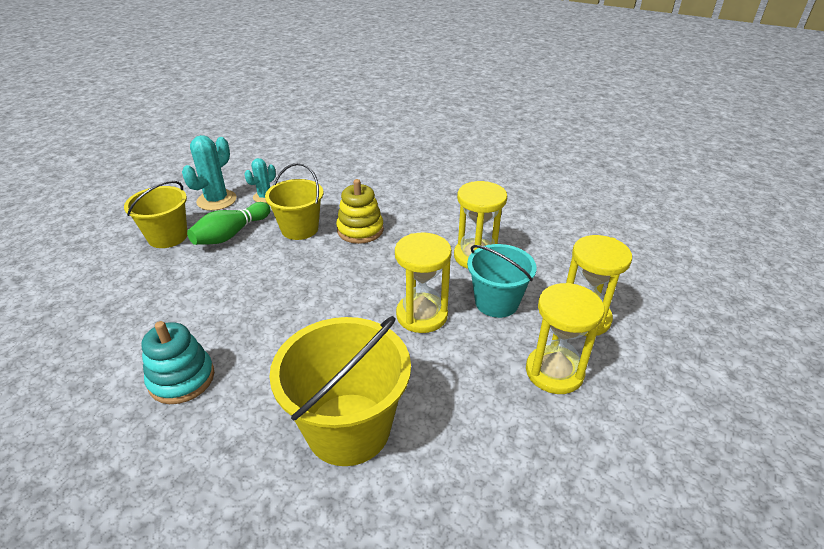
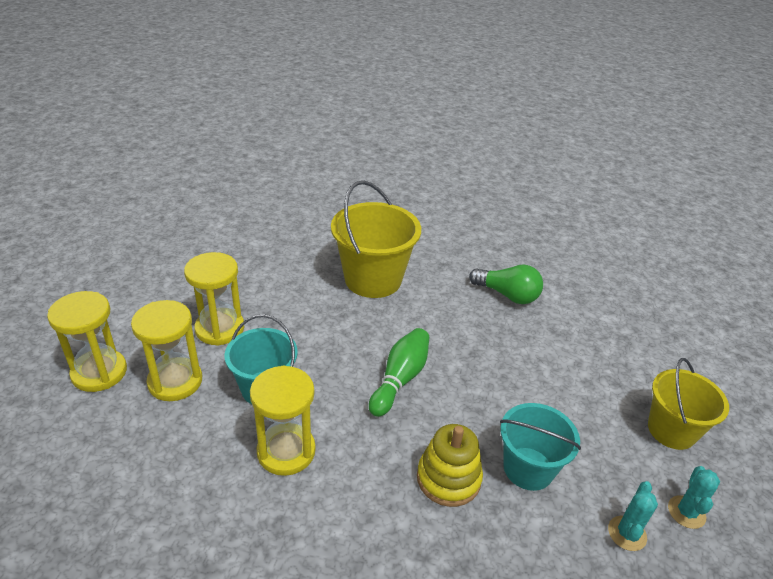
camera: 165 degrees right, 0 degrees up
turquoise stacking toy [141,321,214,404] -> green light bulb [469,264,543,304]
turquoise cactus [182,135,237,211] -> turquoise cactus [668,466,720,529], size x0.62
green bowling pin [187,202,271,245] -> green bowling pin moved to [369,328,429,417]
yellow bucket [265,163,324,240] -> turquoise bucket [500,403,581,491]
yellow hourglass [395,232,452,333] -> yellow hourglass moved to [47,291,127,392]

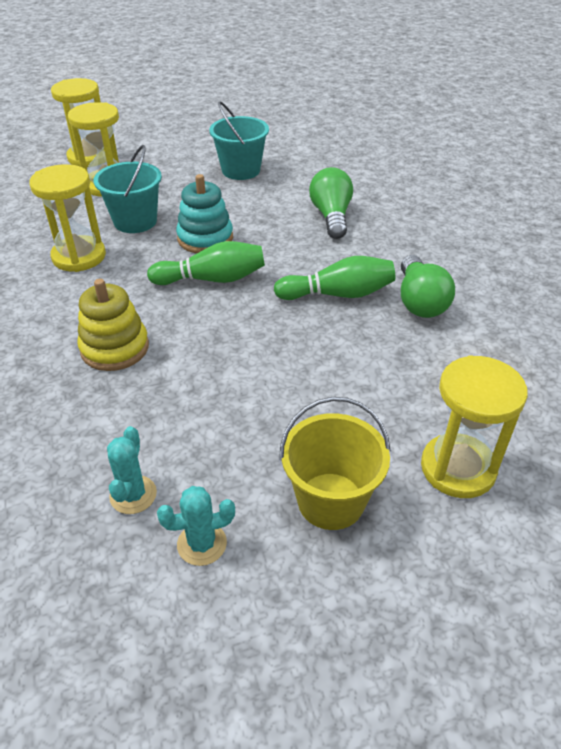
camera: 60 degrees right, 5 degrees up
yellow hourglass [184,252,244,346] -> yellow hourglass moved to [421,355,528,498]
yellow bucket [331,181,421,298] -> green light bulb [309,167,353,239]
turquoise bucket [500,403,581,491] -> turquoise bucket moved to [209,101,269,180]
turquoise cactus [608,481,658,551] -> turquoise cactus turned 75 degrees counterclockwise [107,426,157,514]
none -> turquoise stacking toy [176,174,233,253]
none -> green bowling pin [274,256,395,300]

